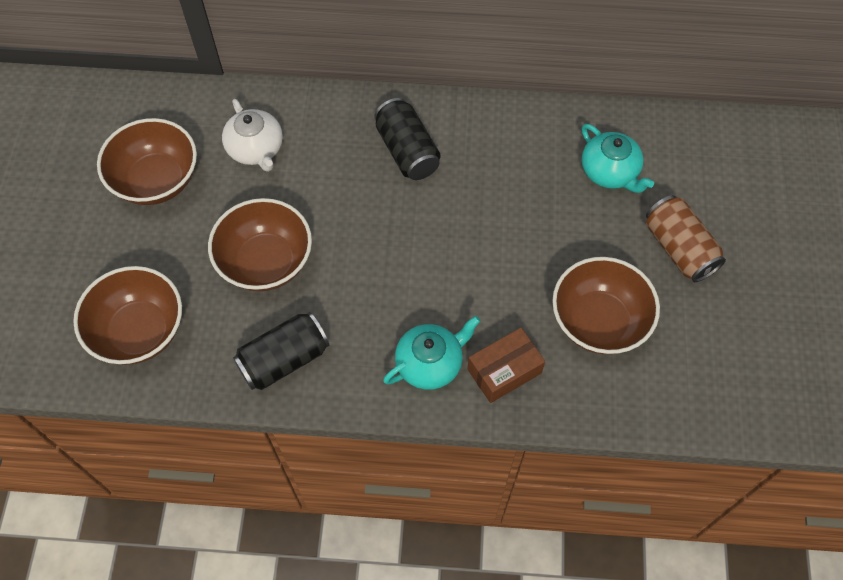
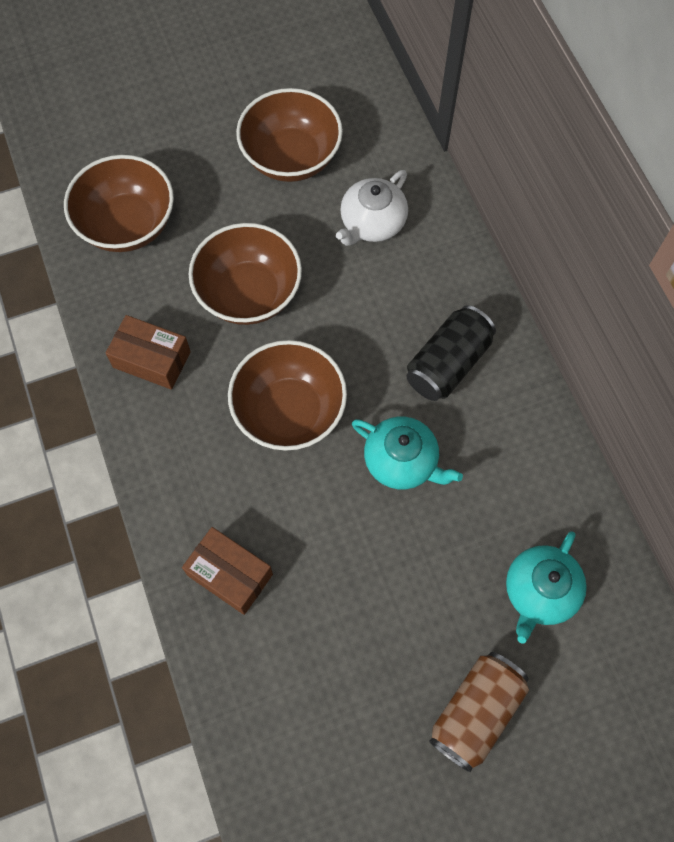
camera: 65 degrees right, 5 degrees up
black can [233,312,329,390] -> brown box [105,315,191,389]
turquoise teapot [383,316,480,390] -> turquoise teapot moved to [352,416,463,489]
brown bowl [552,257,660,354] -> brown bowl moved to [228,340,347,451]

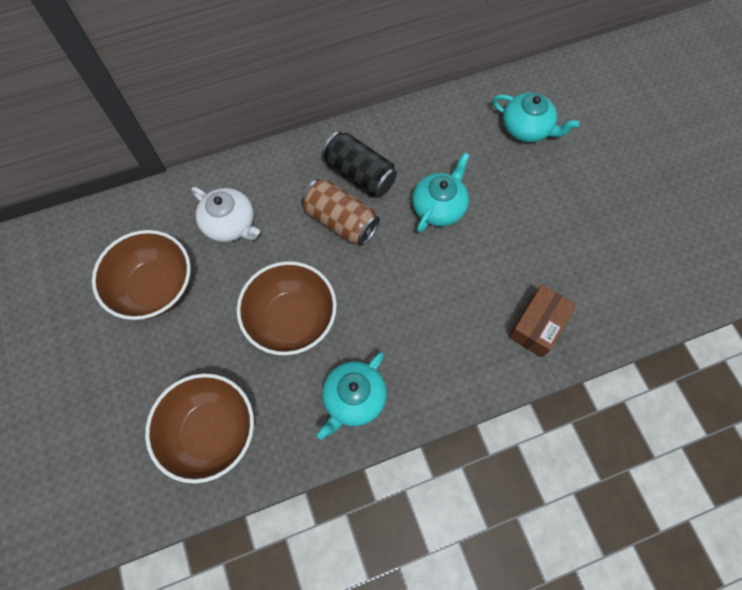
camera: 90 degrees left, 0 degrees up
brown box [105,315,191,389] -> turquoise teapot [317,352,387,440]
brown bowl [228,340,347,451] -> none
brown can [429,652,529,772] -> brown can moved to [301,179,380,246]

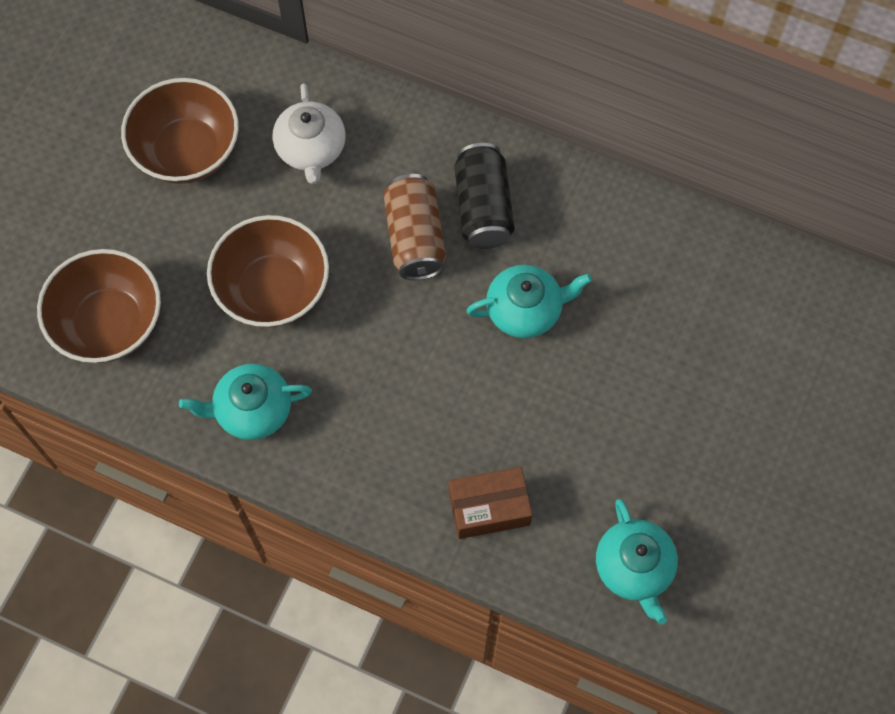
camera: 45 degrees right, 0 degrees up
turquoise teapot [493,93,580,142] -> turquoise teapot moved to [596,499,678,625]

